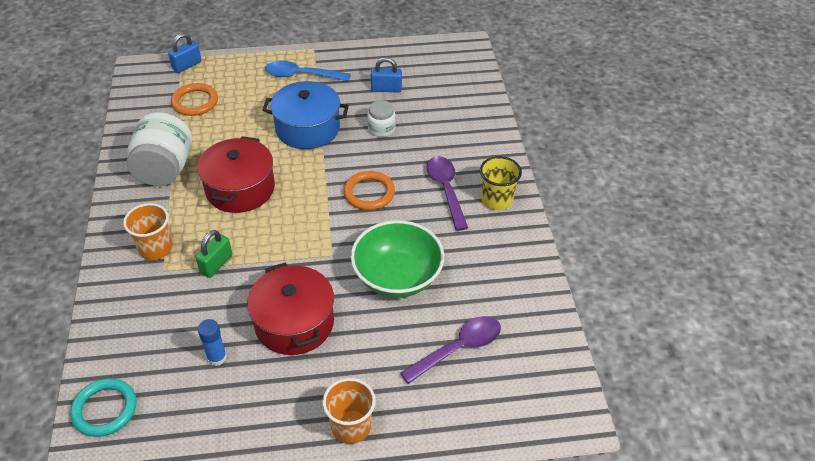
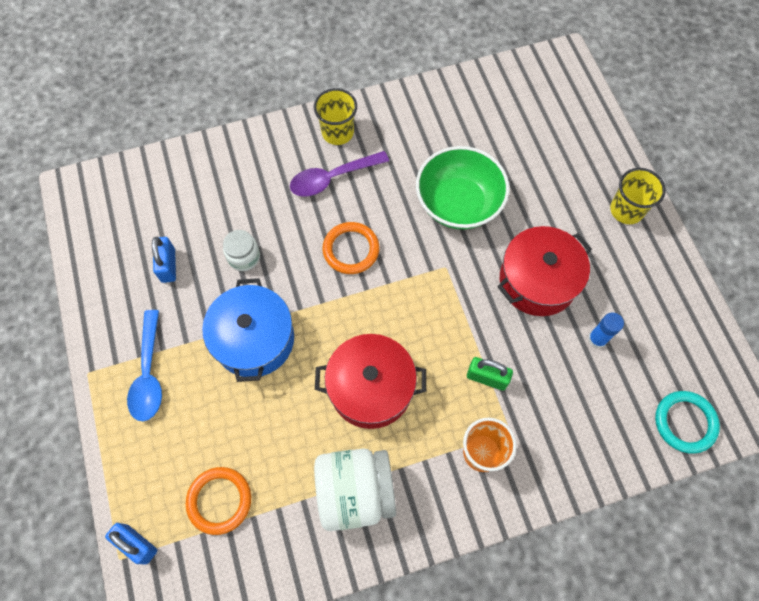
camera: 100 degrees left, 20 degrees up
orange cup [322,378,376,444] -> yellow cup [610,168,666,224]
purple spoon [400,316,501,384] -> none

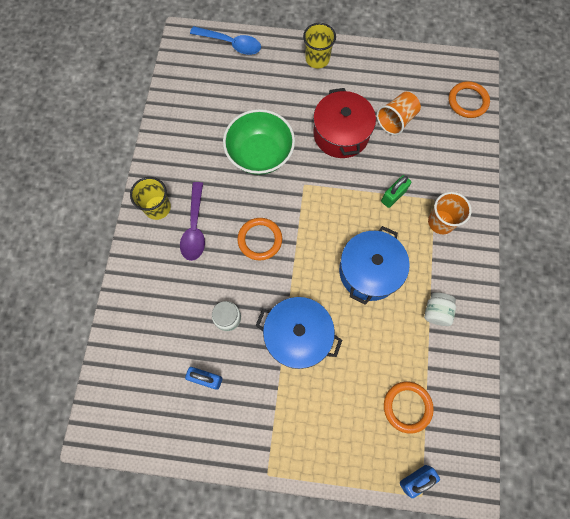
camera: 65 degrees left, 5 degrees up
blue spoon [127,310,162,421] -> blue spoon moved to [190,26,261,55]
white jar [314,449,396,531] -> white jar [424,292,456,326], size x0.53
red pot [315,334,426,429] -> blue pot [339,226,410,305]
blue glue stick [588,313,624,348] -> orange cup [377,92,421,135]
turquoise ring [655,391,720,454] -> orange ring [449,81,490,118]

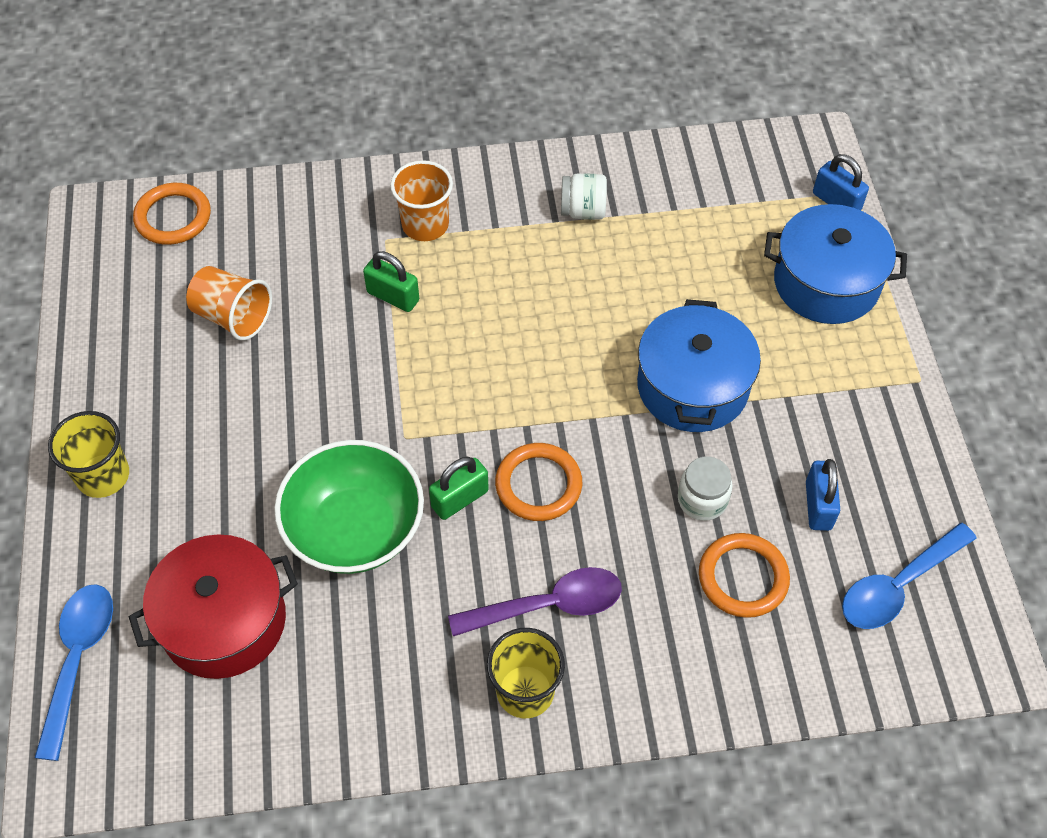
camera: 105 degrees left, 15 degrees down
red pot [313,88,376,158] -> red pot moved to [129,534,298,679]
blue pot [339,226,410,305] -> blue pot moved to [764,204,907,324]
orange ring [384,382,434,434] -> orange ring moved to [699,533,790,618]
none -> green padlock [429,456,489,520]
none -> blue spoon [842,523,977,629]

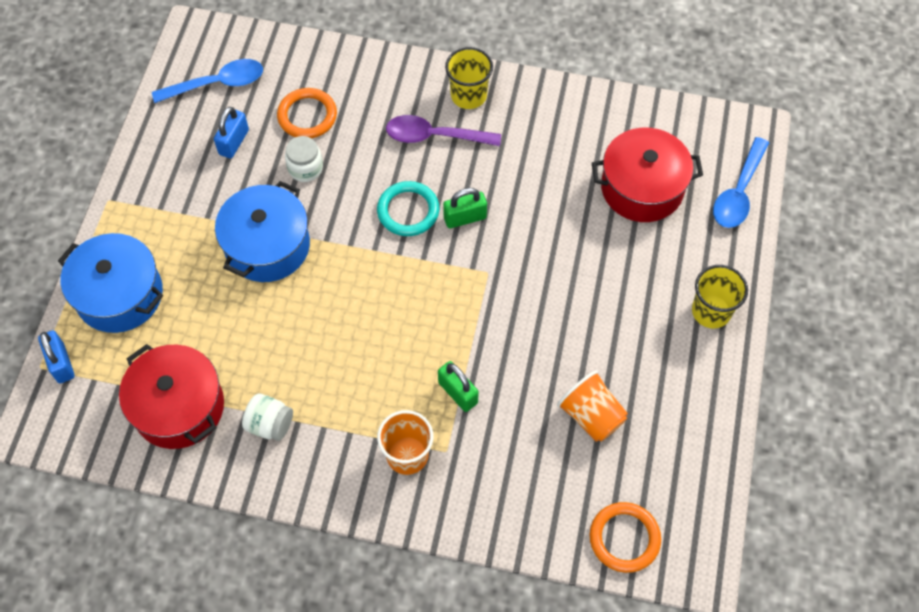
camera: 160 degrees left, 5 degrees up
green bowl [274,440,424,574] -> none
orange ring [495,443,582,521] -> turquoise ring [377,181,439,236]
none -> red pot [119,344,224,449]

